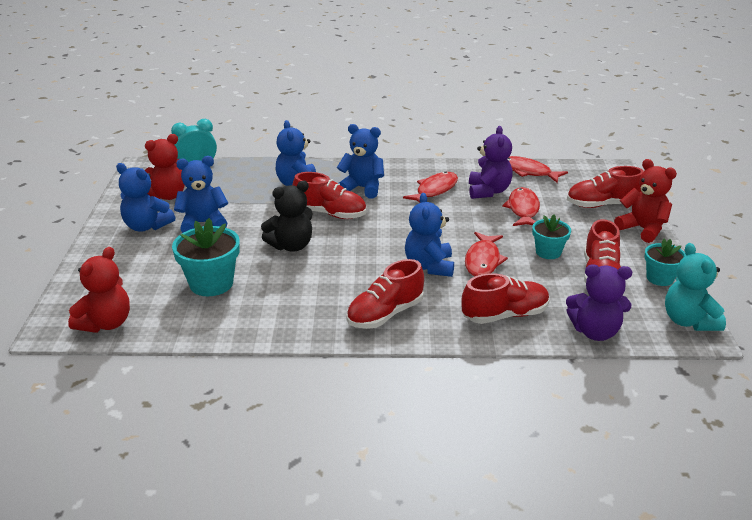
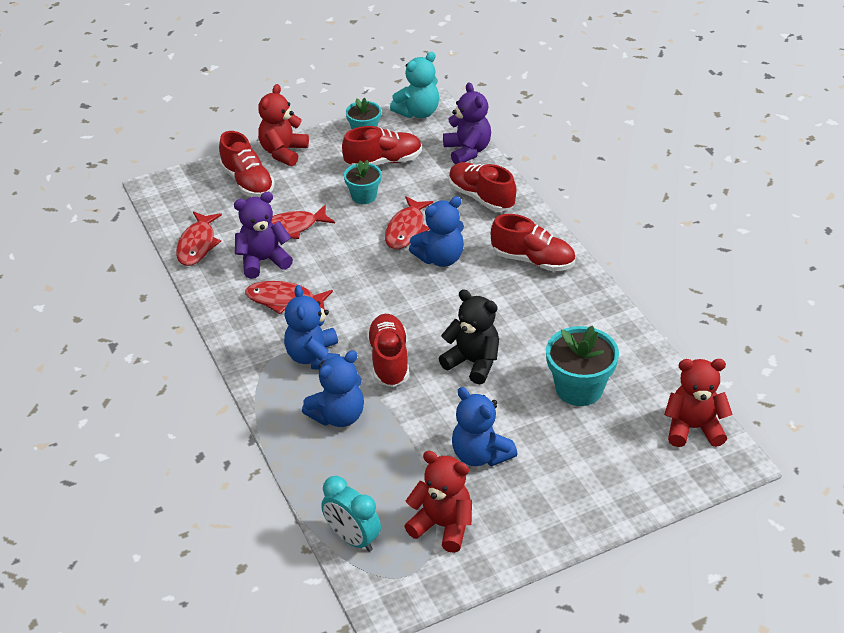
camera: 115 degrees left, 10 degrees up
blue teddy bear [116,163,175,232] -> none
red fish [465,232,508,276] -> red fish turned 120 degrees clockwise [385,196,433,249]

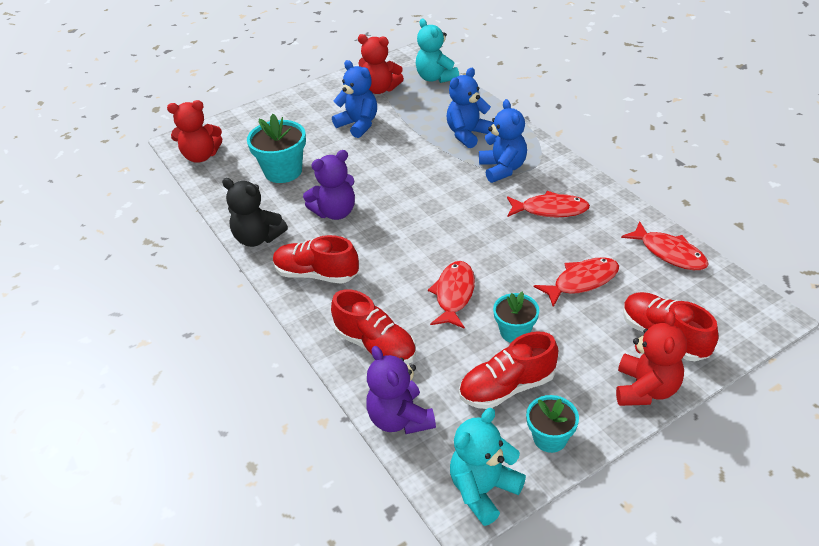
camera: 175 degrees right, 0 degrees up
red fish [176,211,222,266] -> red fish turned 135 degrees clockwise [621,221,709,270]
purple teddy bear [234,192,293,279] -> purple teddy bear moved to [303,150,355,220]
turquoise clock [321,476,381,552] -> turquoise teddy bear [416,19,459,83]
red shoe [367,314,409,387] -> none
blue teddy bear [409,196,464,267] -> none
black teddy bear [439,289,499,384] -> black teddy bear moved to [222,178,288,247]

